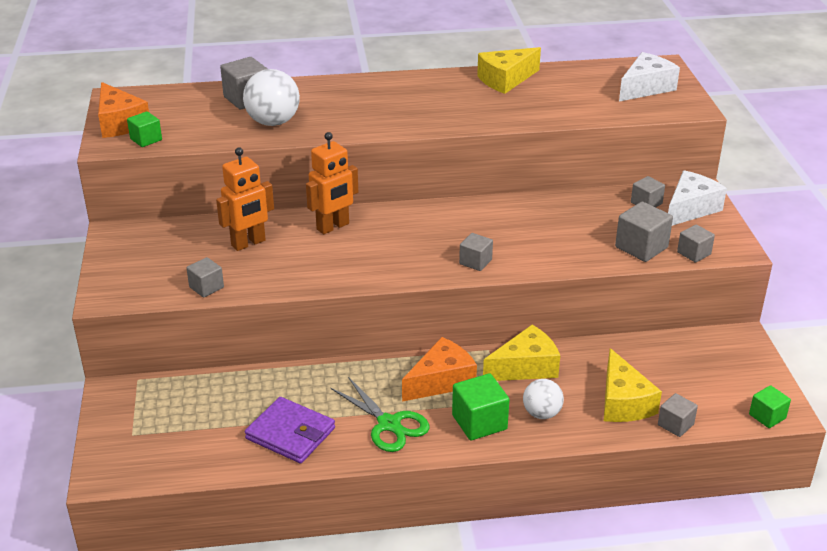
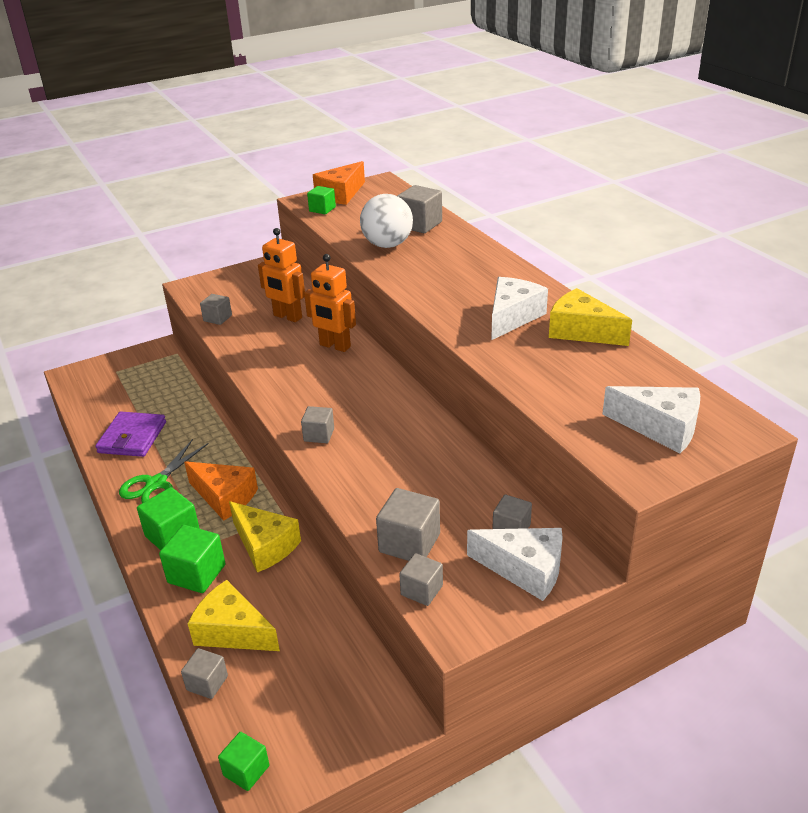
camera: 70 degrees right, 0 degrees up
white ball [523,379,564,419] -> green cube [159,525,225,593]
yellow cheese [604,348,662,422] -> yellow cheese turned 60 degrees clockwise [188,580,280,651]
none -> white cheese [491,277,548,340]

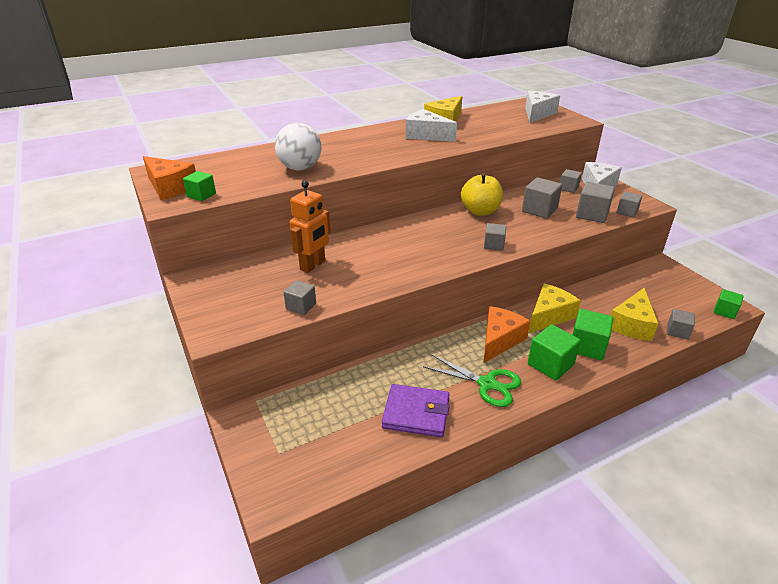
camera: 90 degrees left, 0 degrees up
orange robot [304,254,356,352] -> none
grey cube [397,185,442,233] -> grey cube moved to [522,177,562,219]
none -> yellow apple [461,173,503,216]

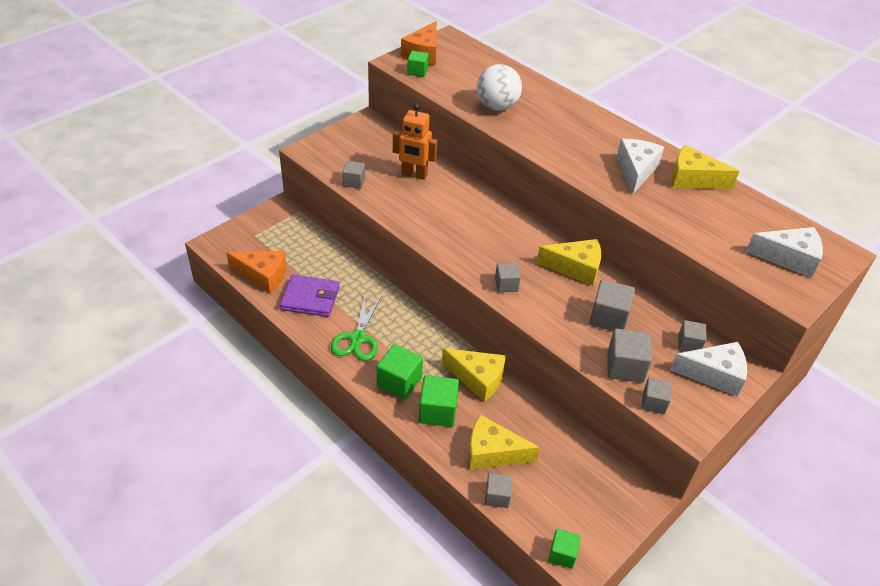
camera: 70 degrees right, 10 degrees up
purple wallet [382,384,450,437] -> purple wallet turned 75 degrees counterclockwise [280,275,340,317]
yellow apple [461,173,503,216] -> yellow cheese [537,239,601,286]
orange cheese [483,306,531,363] -> orange cheese moved to [226,250,287,294]

